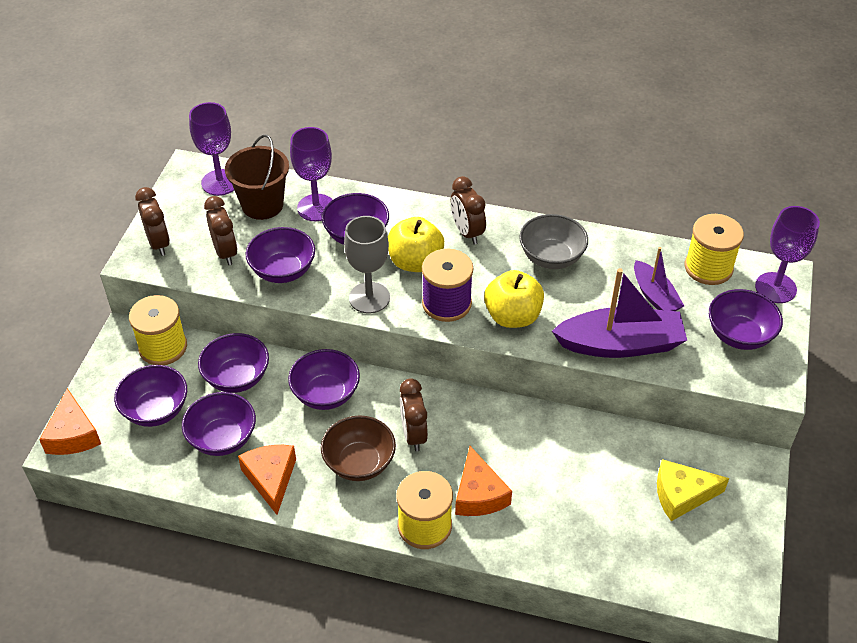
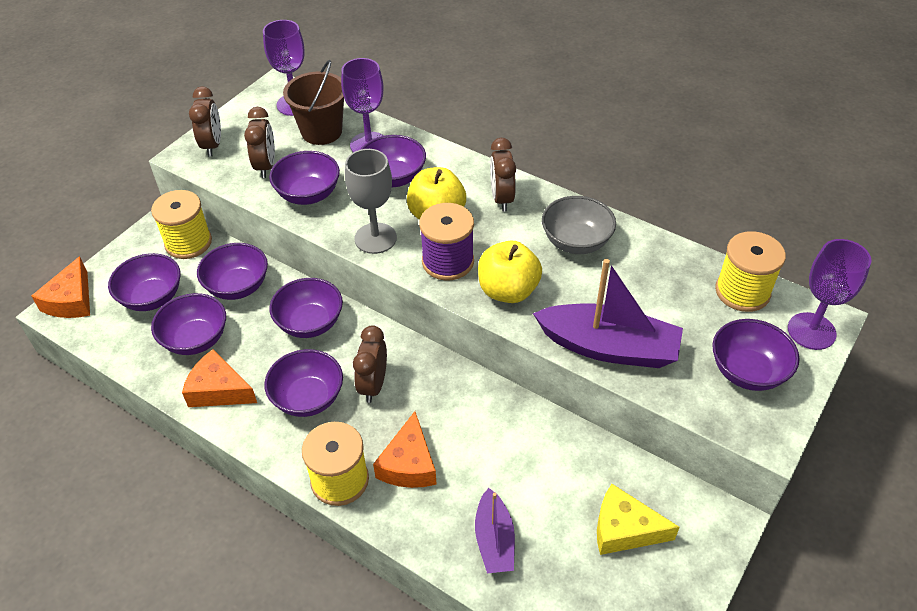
camera: 20 degrees right, 0 degrees up
orange cheese [238,445,296,515] -> orange cheese turned 75 degrees counterclockwise [182,349,257,407]
brown bowl [321,416,396,481] -> purple bowl [264,349,343,417]
purple boat [634,247,684,311] -> purple boat moved to [475,488,515,573]

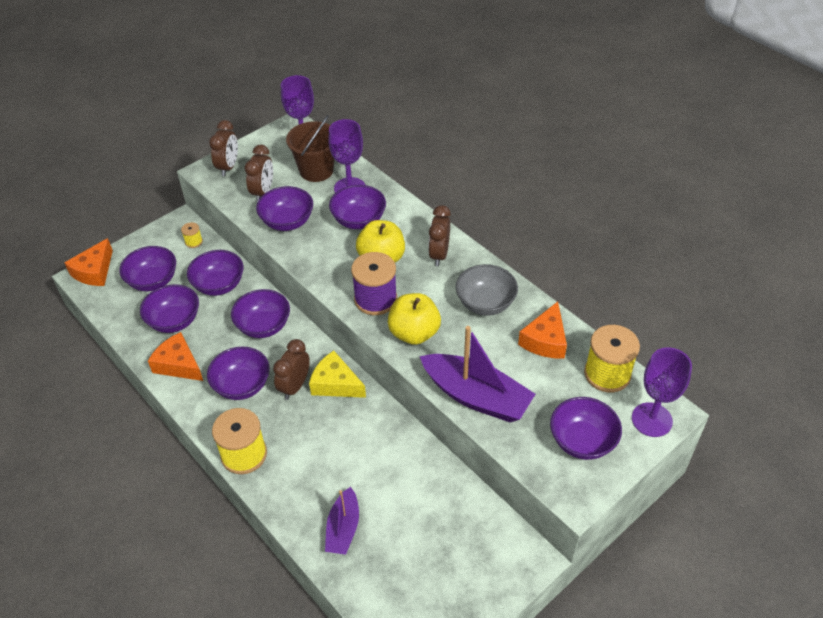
camera: 15 degrees right, 0 degrees up
yellow spool [151,190,212,259] -> yellow spool [181,222,203,248], size x0.47
grey goblet [345,149,397,254] -> none
orange cheese [373,411,437,488] -> orange cheese moved to [518,301,567,359]
yellow cheese [597,484,680,555] -> yellow cheese moved to [309,351,366,398]

